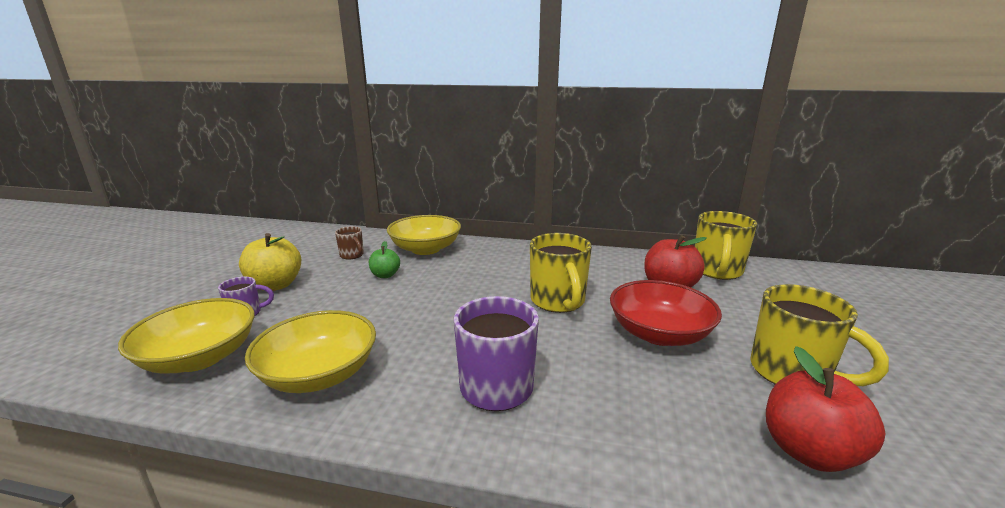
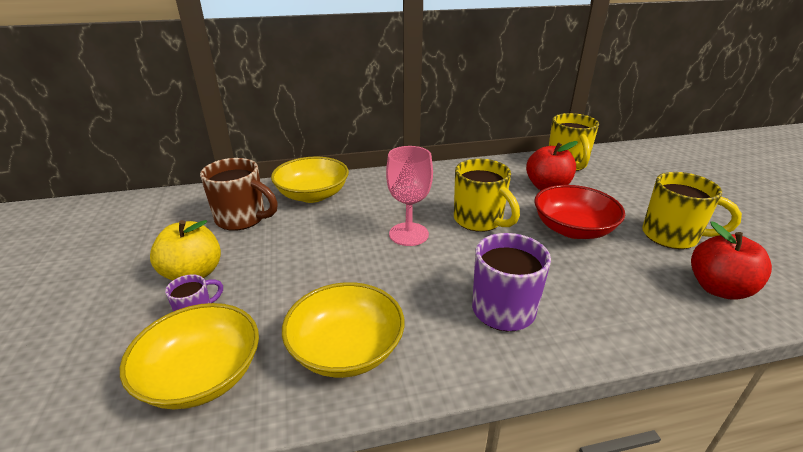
camera: 25 degrees left, 10 degrees up
brown mug [335,226,364,260] -> brown mug [200,158,278,231], size x1.91
green apple [369,241,400,278] -> none
none -> pink goblet [386,146,433,246]

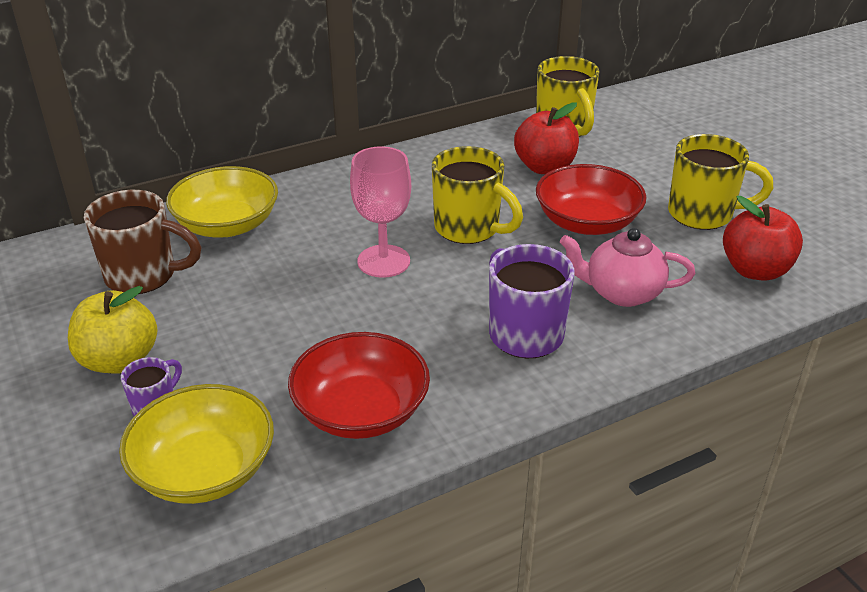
camera: 15 degrees left, 5 degrees up
yellow bowl [282,282,404,378] -> red bowl [288,332,430,439]
none -> pink teapot [560,228,695,307]

